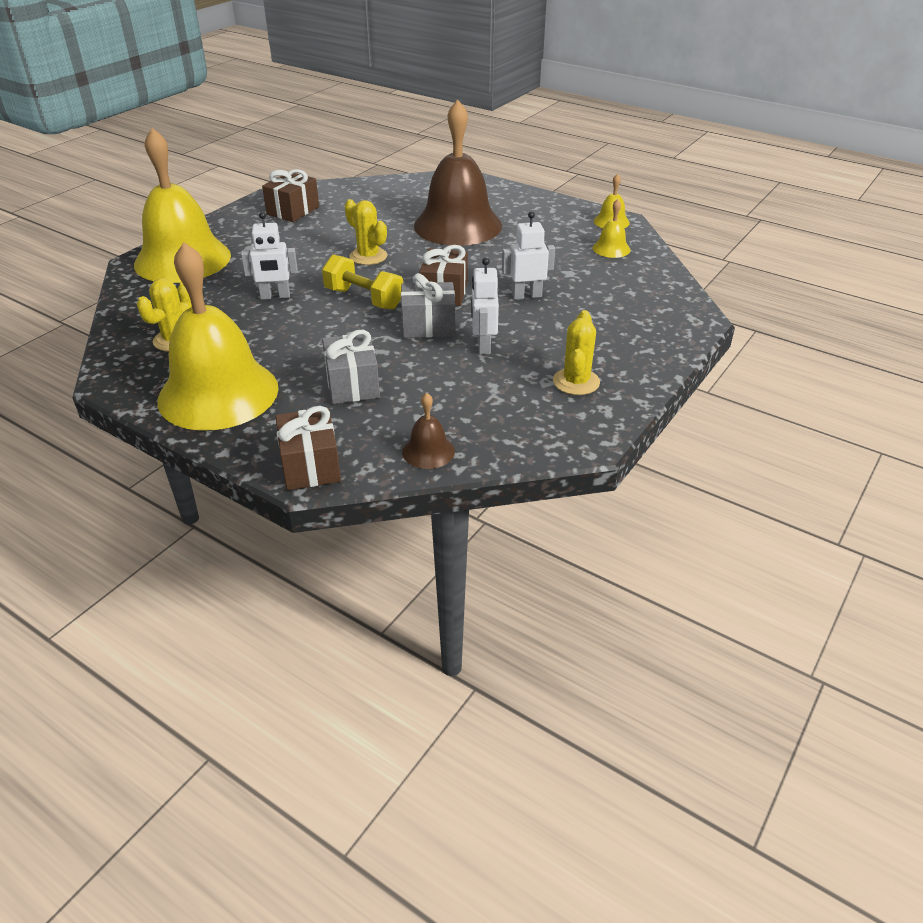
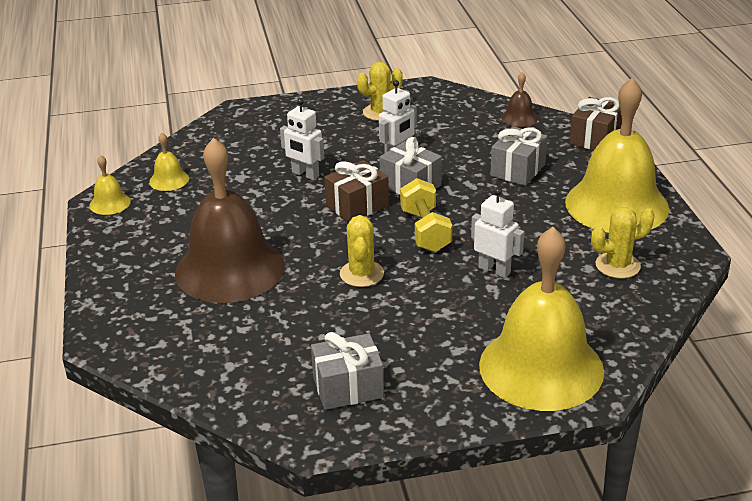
camera: 135 degrees left, 5 degrees down
brown gift [262,169,319,222] -> grey gift [311,332,384,410]

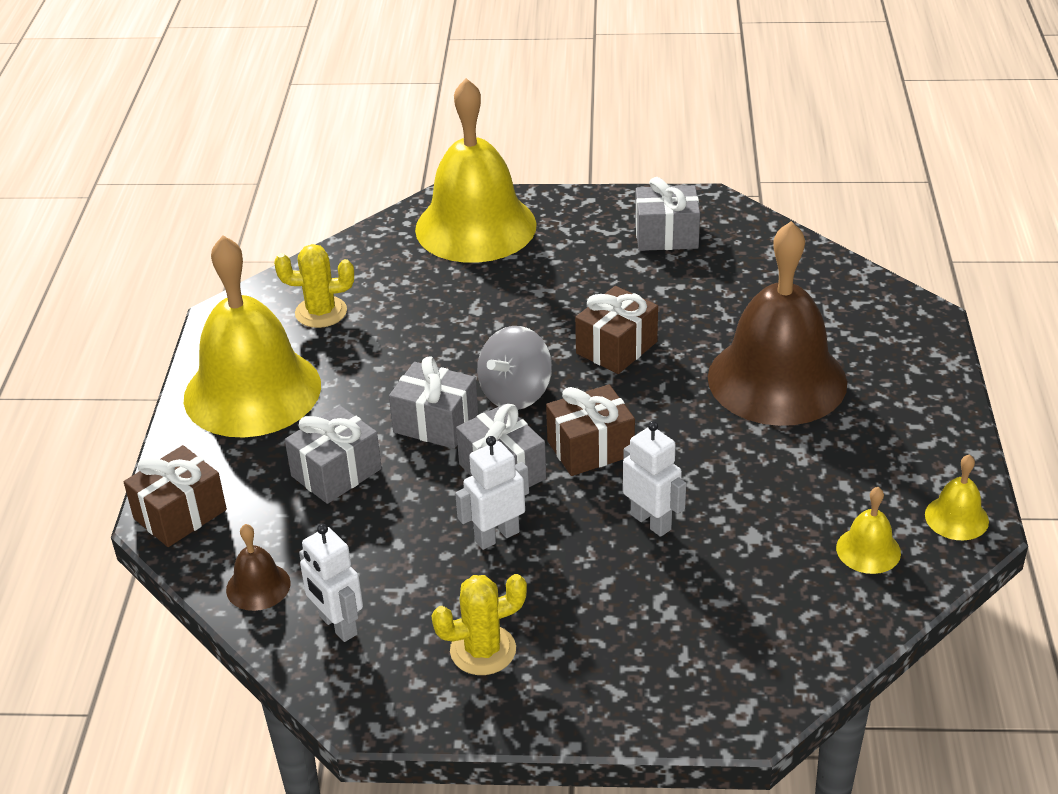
camera: 165 degrees left, 5 degrees up
yellow cactus [340,215,384,287] -> brown gift [575,286,658,374]
yellow dumbbell [400,178,452,252] -> grey spinning top [477,326,552,410]
white robot [471,188,524,278] -> white robot moved to [299,524,363,642]
none -> grey gift [389,356,478,449]

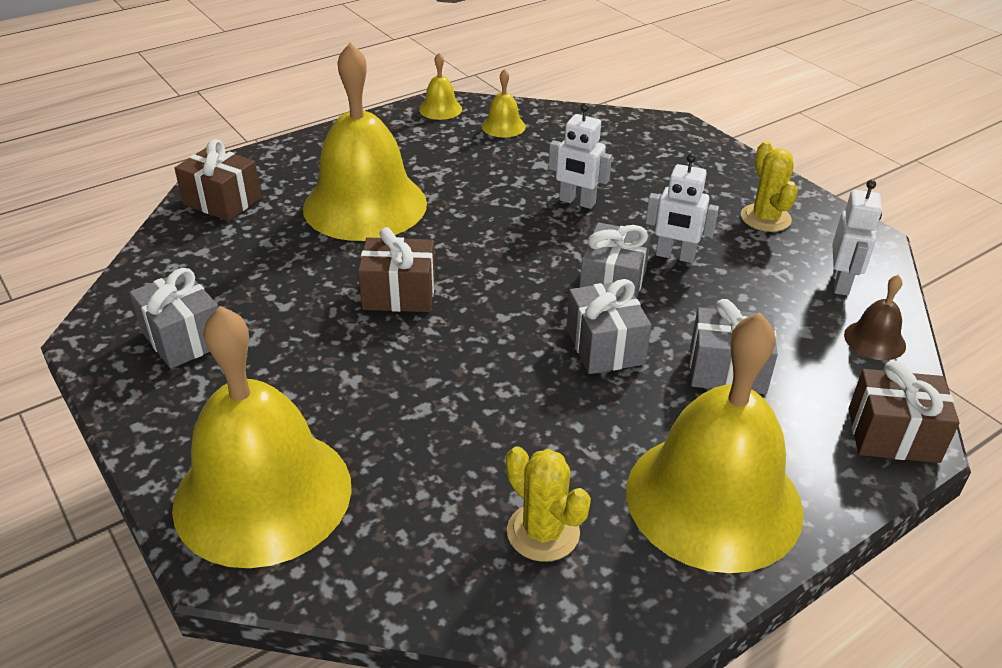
camera: 130 degrees left, 0 degrees up
yellow cactus [432,574,527,675] -> yellow cactus turned 45 degrees clockwise [741,141,798,232]
grey spinning top [477,326,552,410] -> none
brown gift [546,384,635,476] -> brown gift moved to [174,139,261,221]
white robot [623,421,686,537] -> white robot turned 75 degrees counterclockwise [548,103,612,209]
brown bell [708,221,847,426] -> yellow bell [303,43,427,241]

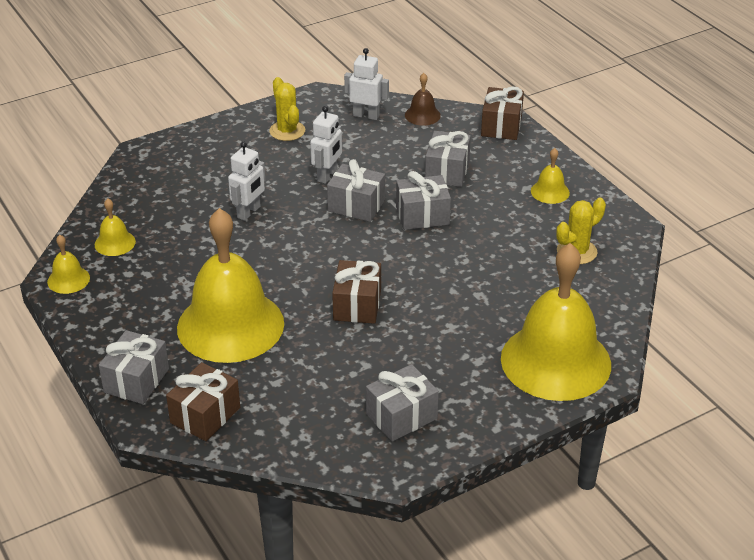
camera: 85 degrees left, 0 degrees up
yellow bell [626,312,804,573] -> yellow bell [531,148,570,204], size x0.41
yellow cactus [741,141,798,232] -> yellow cactus turned 75 degrees clockwise [269,77,305,141]
none -> grey gift [99,330,169,404]

